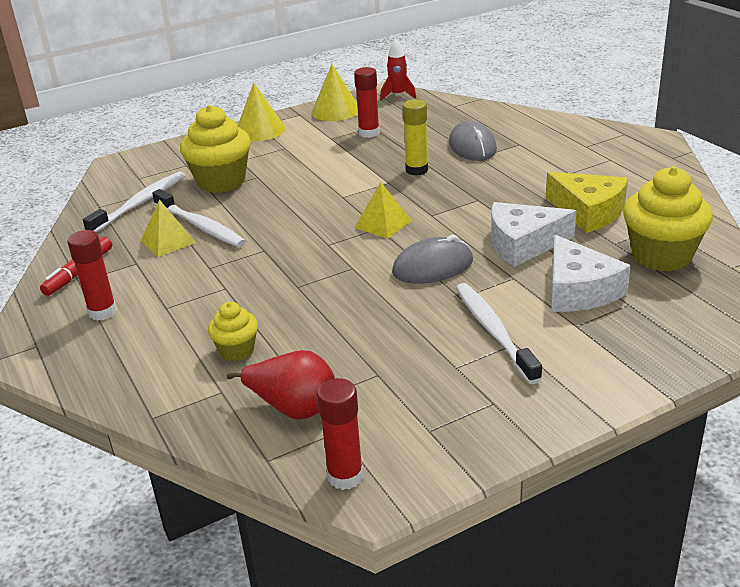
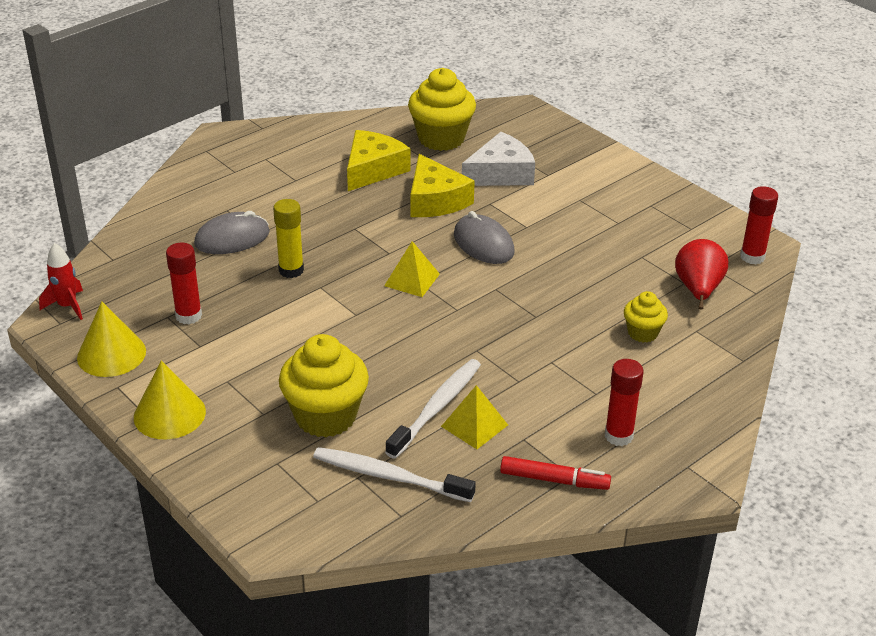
camera: 105 degrees left, 5 degrees up
white toothbrush [456,283,542,384] -> none
white cheese [491,202,576,267] -> yellow cheese [411,154,475,217]

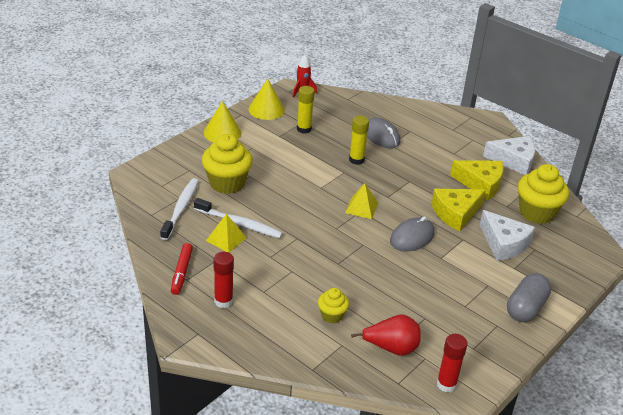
camera: 80 degrees right, 0 degrees up
red glue stick [166,243,202,324] -> yellow glue stick [297,86,315,134]
none -> white cheese [483,136,535,175]
none -> grey capsule [507,273,551,322]

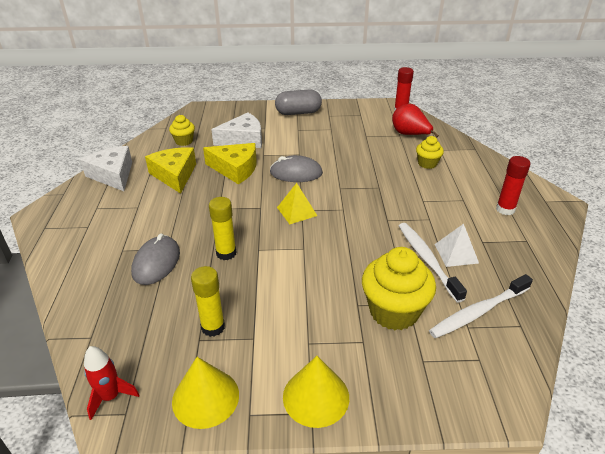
camera: 130 degrees left, 0 degrees up
red marker [171,243,193,295] -> none
yellow pyramid [206,214,247,252] -> white pyramid [434,224,479,267]
white cheese [480,210,535,261] -> white cheese turned 60 degrees clockwise [211,112,262,148]
yellow cupcake [518,164,569,224] -> yellow cupcake [169,115,195,146], size x0.54

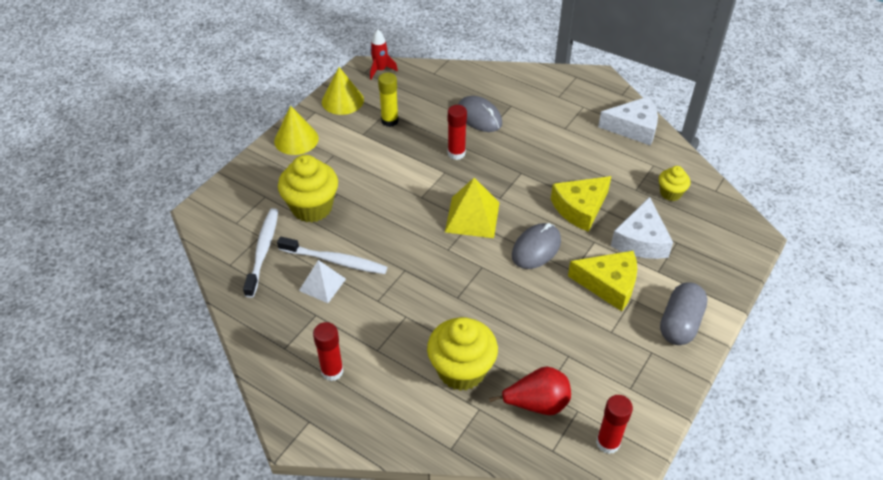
camera: 125 degrees right, 10 degrees up
yellow cheese [145,147,196,194] -> yellow cheese moved to [568,251,637,311]
yellow glue stick [209,197,236,260] -> red glue stick [448,105,467,160]
yellow pyramid [277,183,317,224] -> yellow pyramid [445,178,499,238], size x1.52
yellow cupcake [416,136,444,169] -> yellow cupcake [427,317,498,391], size x1.86

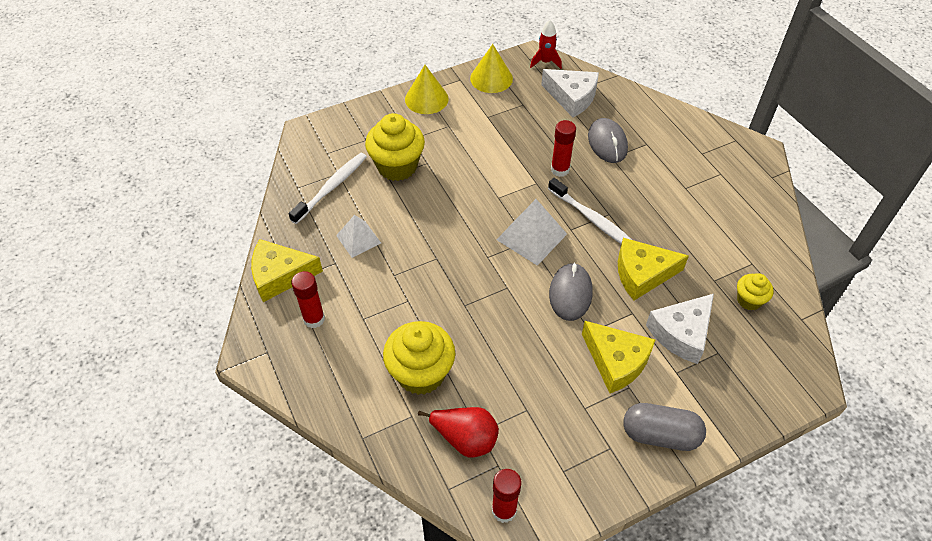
camera: 30 degrees right, 5 degrees up
white toothbrush [277,237,387,274] -> white toothbrush moved to [548,178,632,244]
yellow glue stick [378,73,399,127] -> none
yellow pyramid [445,178,499,238] -> white pyramid [496,199,567,266]
grey mouse [512,223,561,269] -> grey mouse turned 60 degrees counterclockwise [549,263,593,321]
white cheese [598,97,658,146] -> white cheese moved to [541,69,599,117]
grey capsule [660,283,708,345] -> grey capsule turned 45 degrees clockwise [623,403,706,451]
none -> yellow cheese [251,239,323,302]

